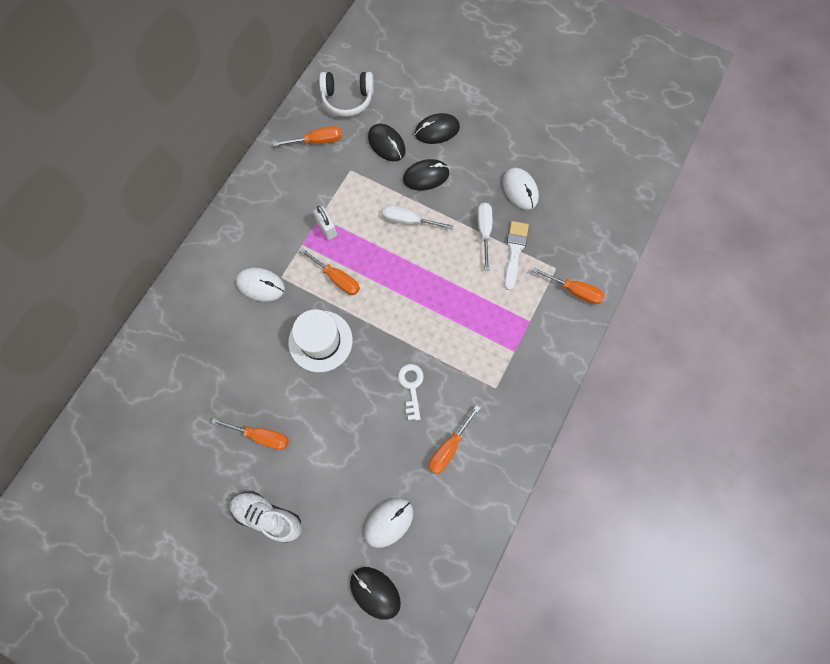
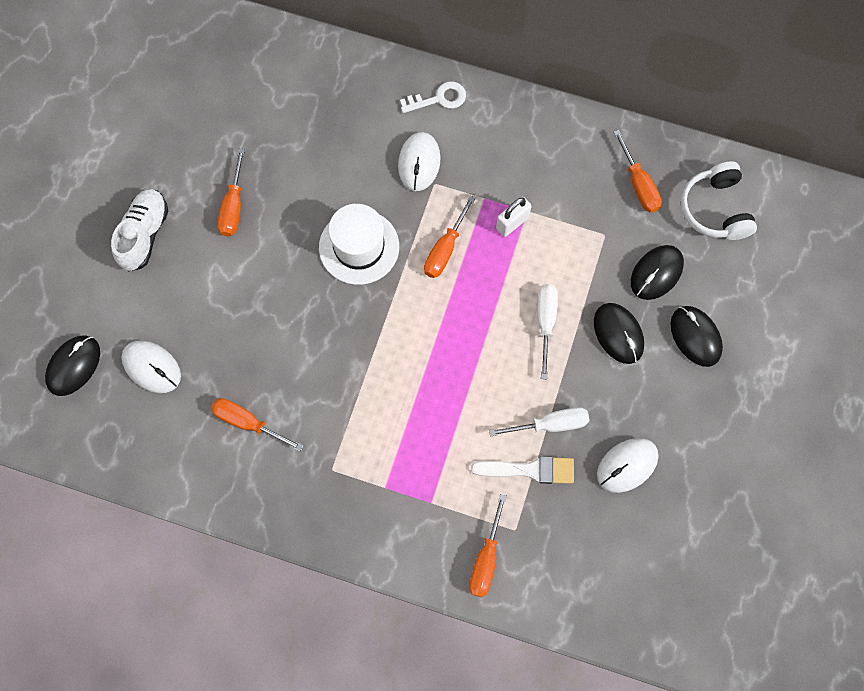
camera: 80 degrees right, 0 degrees up
white key [398,364,424,420] -> white key moved to [400,82,466,113]

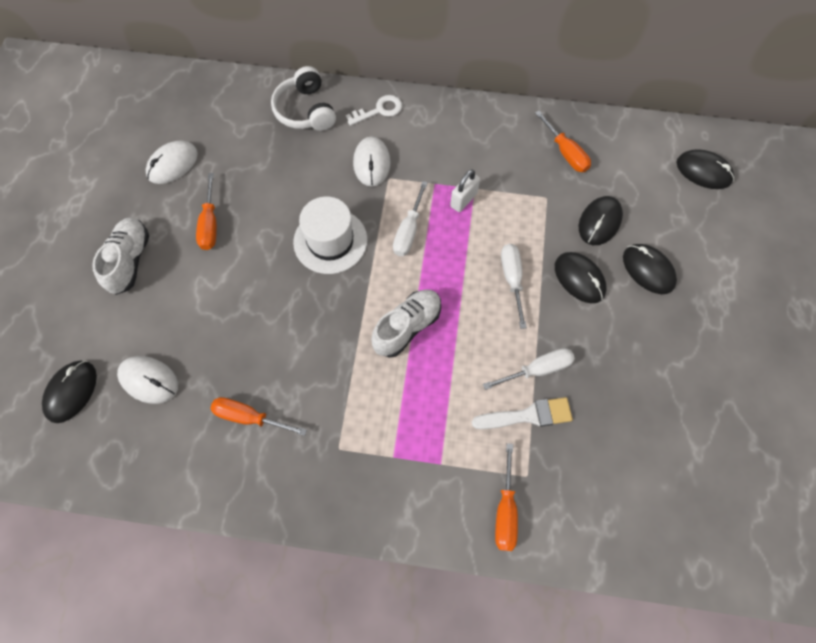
camera: 10 degrees left, 5 degrees down
orange screwdriver [424,195,475,278] -> white screwdriver [393,181,428,256]
white mouse [597,438,659,493] -> white mouse moved to [146,140,198,184]
white headphones [681,161,757,240] -> white headphones moved to [271,66,336,131]
none -> white shoe [371,289,441,358]
none -> black mouse [677,149,734,189]

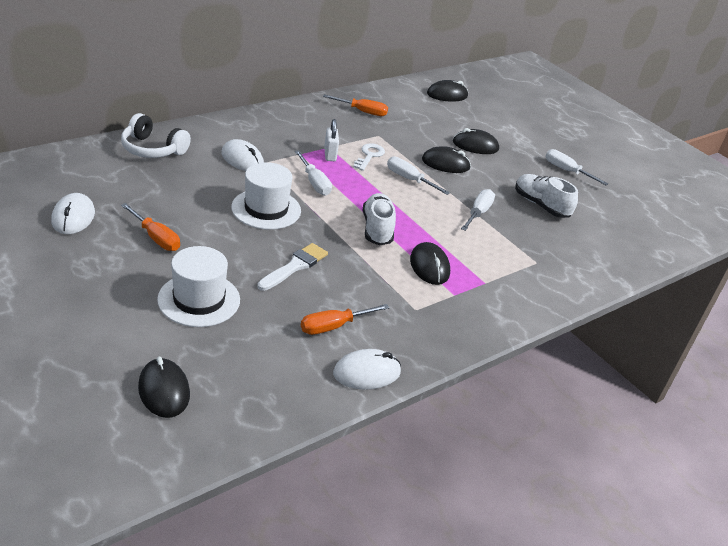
camera: 50 degrees left, 30 degrees down
white shoe [92,217,149,295] -> white shoe moved to [515,174,578,218]
white mouse [117,356,178,404] -> white mouse moved to [333,349,401,390]
white key [346,95,402,126] -> white key moved to [353,144,385,171]
white brush [472,397,573,429] -> white brush moved to [257,243,328,291]
orange screwdriver [495,443,518,551] -> none
black mouse [579,196,623,245] -> black mouse moved to [410,242,450,285]
none -> white hat [157,246,240,327]
none -> white screwdriver [545,149,608,185]

